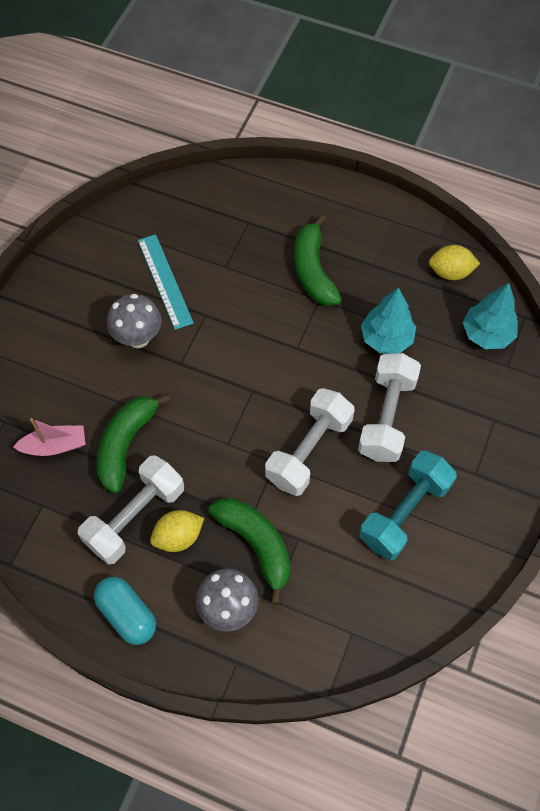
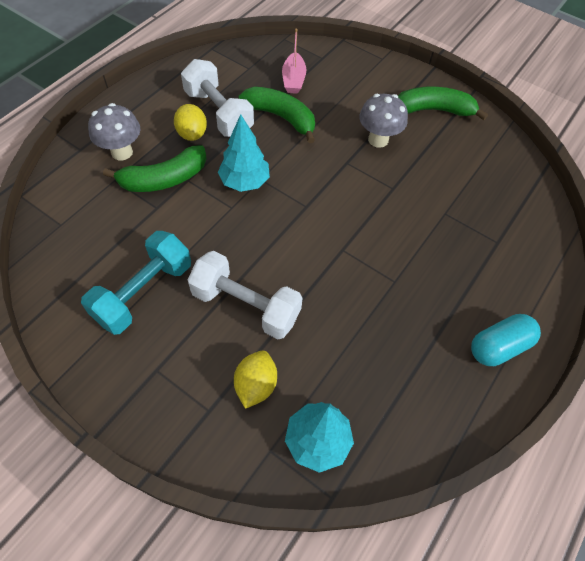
camera: 100 degrees right, 5 degrees down
turquoise capsule [94,577,156,645] -> turquoise capsule moved to [471,314,541,366]
turquoise ruler [138,234,194,330] -> none
white dumbbell [265,388,355,496] -> none
green banana [294,214,342,306] -> green banana moved to [398,87,488,120]
turquoise dumbbell [359,450,457,560] -> turquoise dumbbell turned 75 degrees clockwise [81,231,191,335]
turquoise tree [361,287,416,354] -> turquoise tree moved to [218,114,270,192]
yellow lemon [429,245,480,280] -> yellow lemon moved to [234,350,277,409]

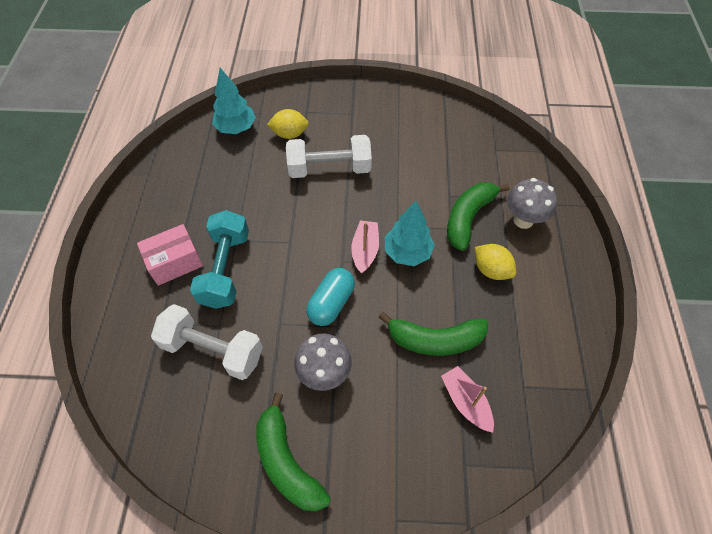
camera: 150 degrees right, 0 degrees up
turquoise dumbbell [81,231,191,335] -> turquoise dumbbell moved to [190,210,249,309]
white dumbbell [181,59,254,137] -> white dumbbell moved to [151,304,263,380]
yellow lemon [234,350,277,409] -> yellow lemon turned 75 degrees counterclockwise [267,109,309,139]
green banana [398,87,488,120] -> green banana turned 90 degrees clockwise [256,393,331,511]
turquoise capsule [471,314,541,366] -> turquoise capsule moved to [306,268,355,326]
none -> pink box [137,224,203,286]
none -> pink boat [351,221,379,274]

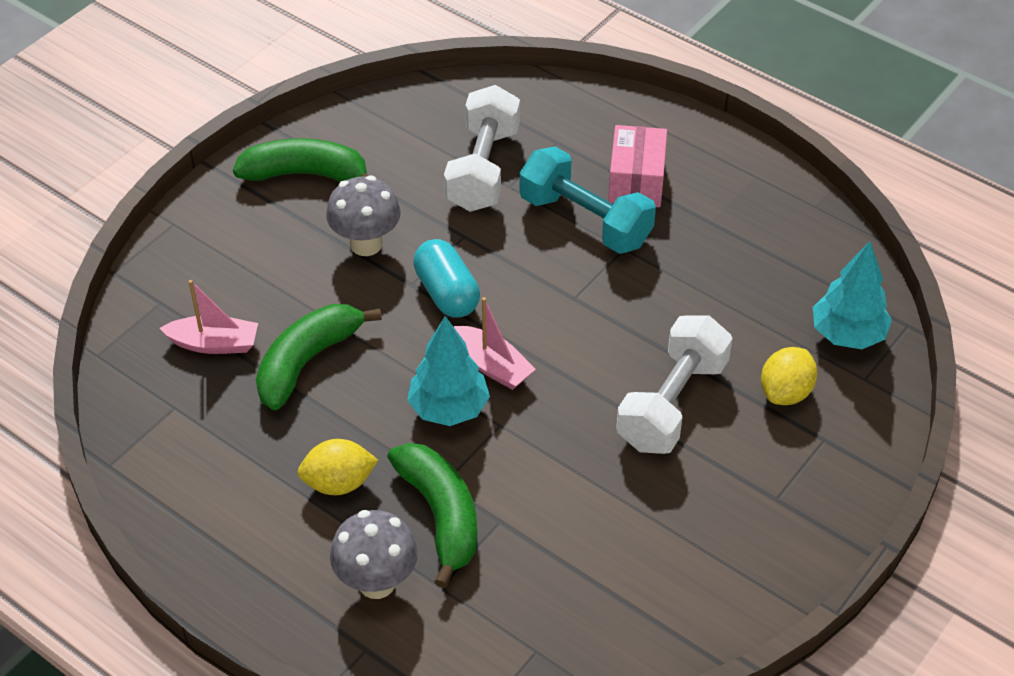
camera: 125 degrees right, 10 degrees down
white dumbbell [151,304,263,380] -> white dumbbell turned 45 degrees counterclockwise [444,85,520,212]

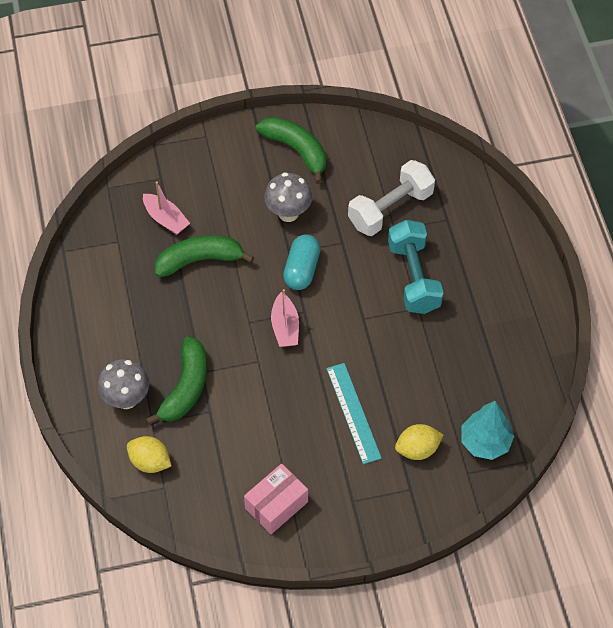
camera: 40 degrees right, 10 degrees up
yellow lemon [297,439,378,495] -> yellow lemon moved to [127,436,172,473]
turquoise tree [407,316,490,426] -> none
pink box [608,125,667,207] -> pink box moved to [244,464,308,534]
white dumbbell [616,315,733,454] -> turquoise ruler [326,363,382,464]

